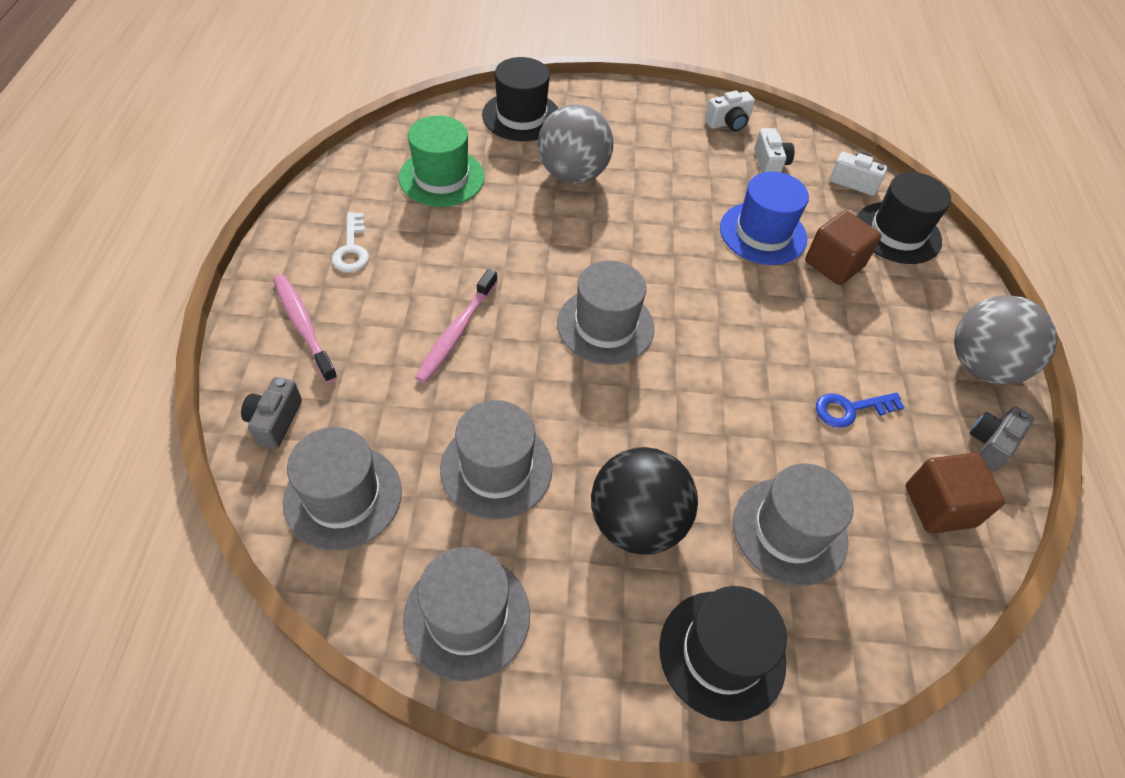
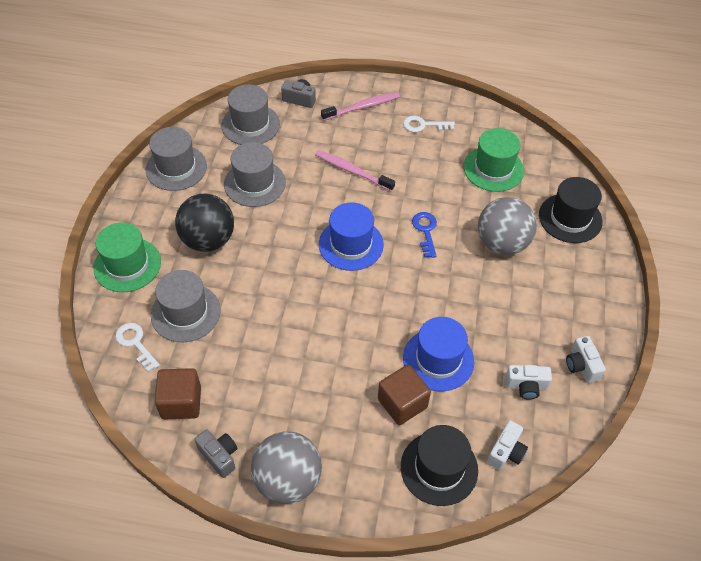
camera: 100 degrees right, 0 degrees up
grey hat [557,260,654,365] -> blue hat [319,202,384,271]
black hat [659,586,787,722] -> green hat [93,223,161,292]
blue key [816,392,905,428] -> blue key moved to [412,212,437,258]
none -> white key [115,323,160,372]

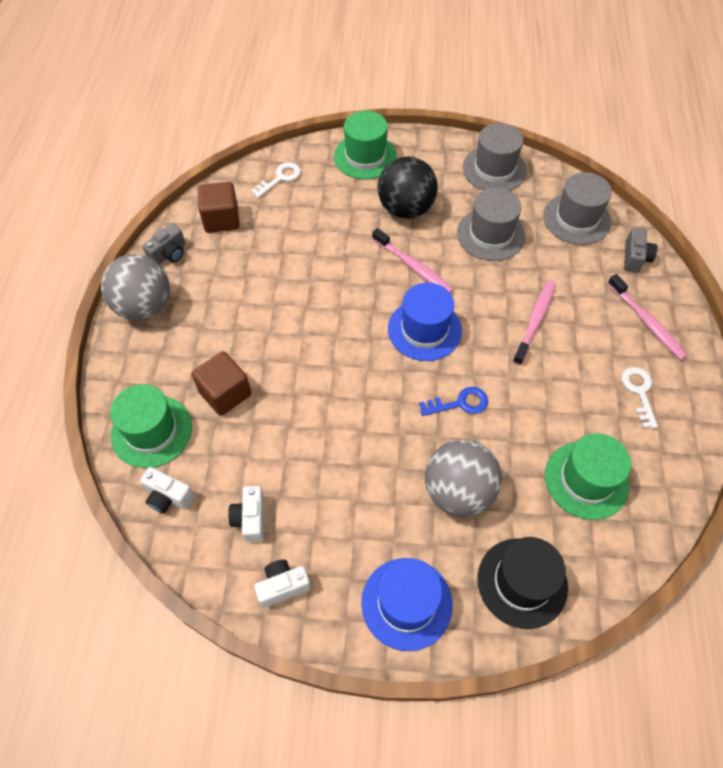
camera: 85 degrees right, 5 degrees up
grey hat [151,270,221,342] -> none
black hat [401,425,478,506] -> green hat [110,384,192,468]
blue hat [403,317,474,391] -> blue hat moved to [361,558,453,651]
none -> pink toothbrush [372,228,454,294]

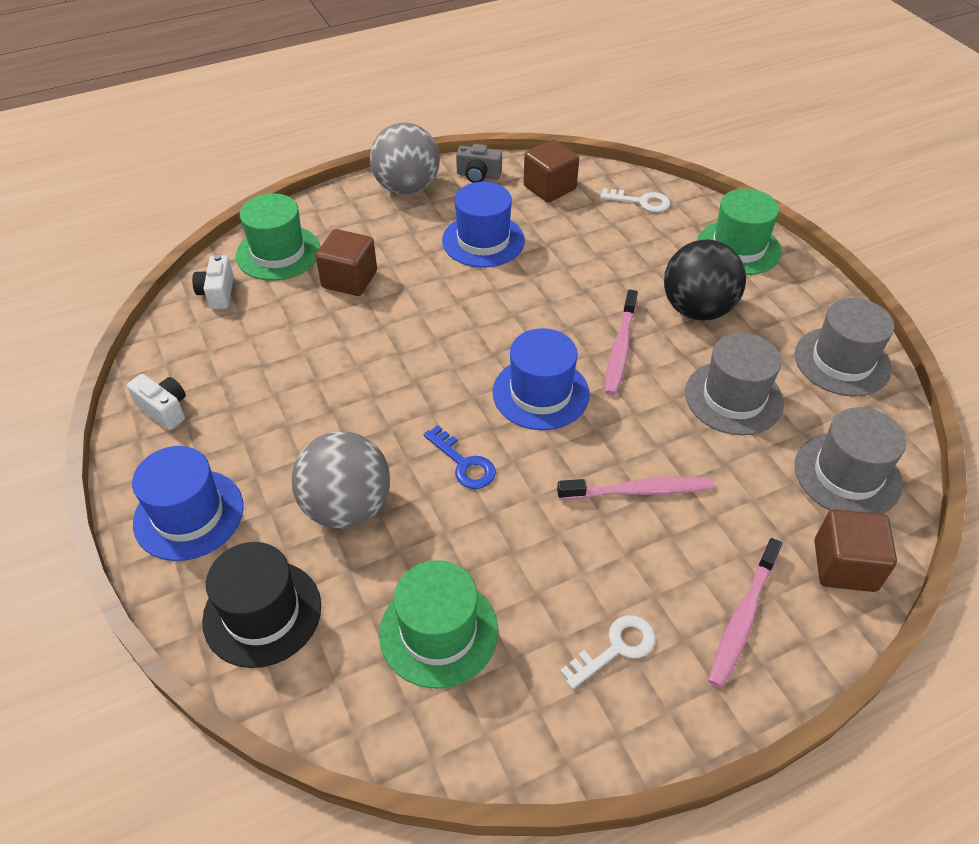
camera: 60 degrees right, 10 degrees down
white camera [228,486,264,542] -> none
grey camera [624,227,657,273] -> brown cube [814,509,897,592]
none -> blue hat [442,182,525,268]

